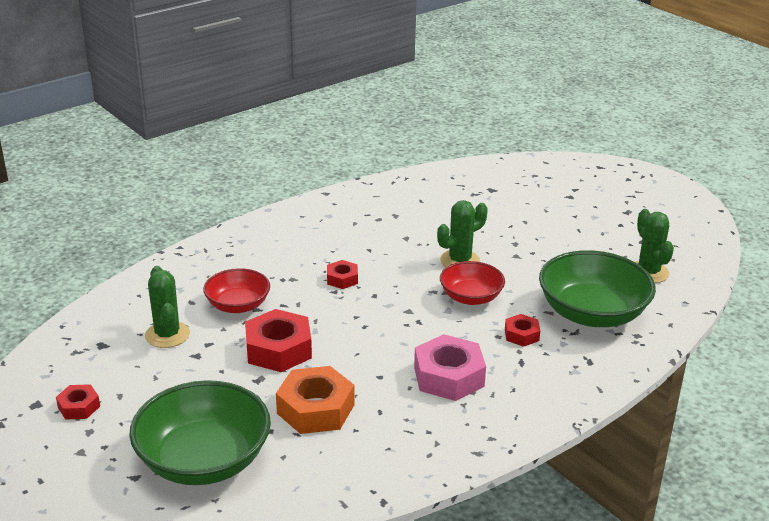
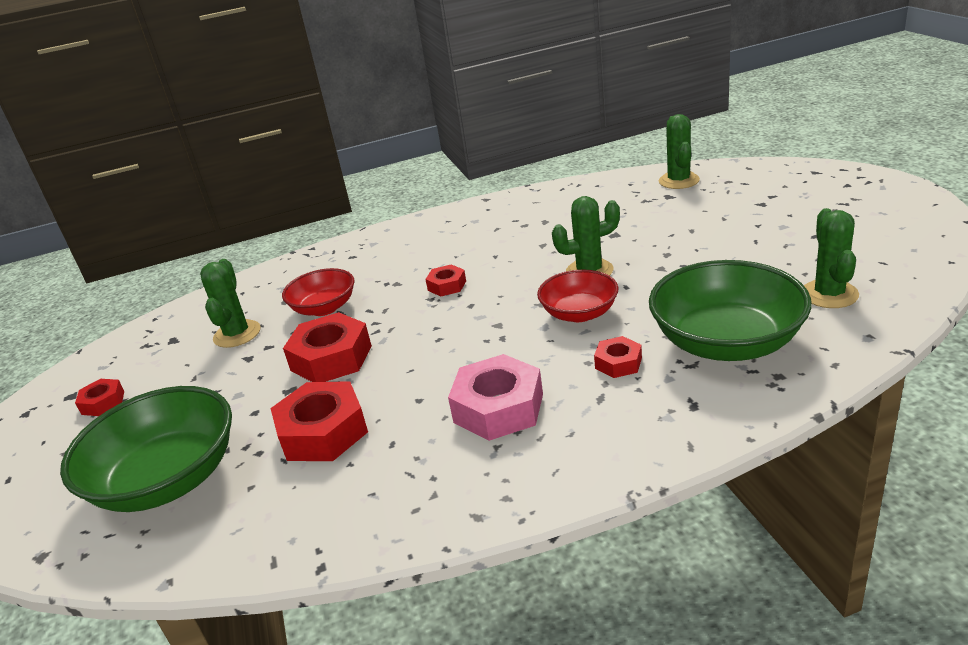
camera: 25 degrees right, 0 degrees up
orange nut [276,366,354,434] -> red nut [271,381,368,461]
none -> green cactus [659,114,700,189]

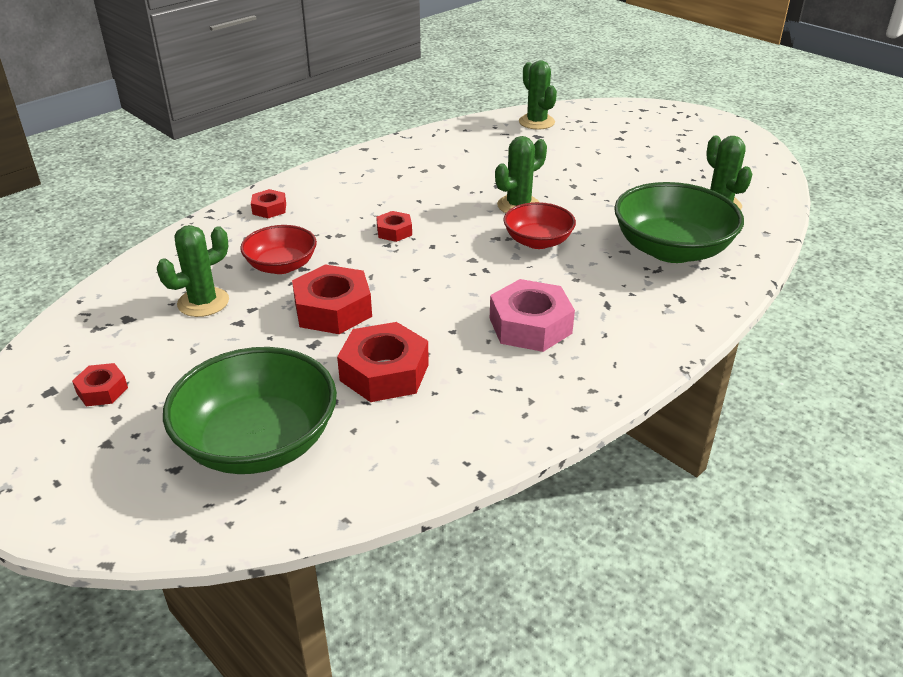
camera: 30 degrees left, 5 degrees up
green cactus [200,259,261,348] -> green cactus turned 75 degrees clockwise [157,225,229,317]
red nut [594,336,642,378] -> red nut moved to [251,189,286,218]

